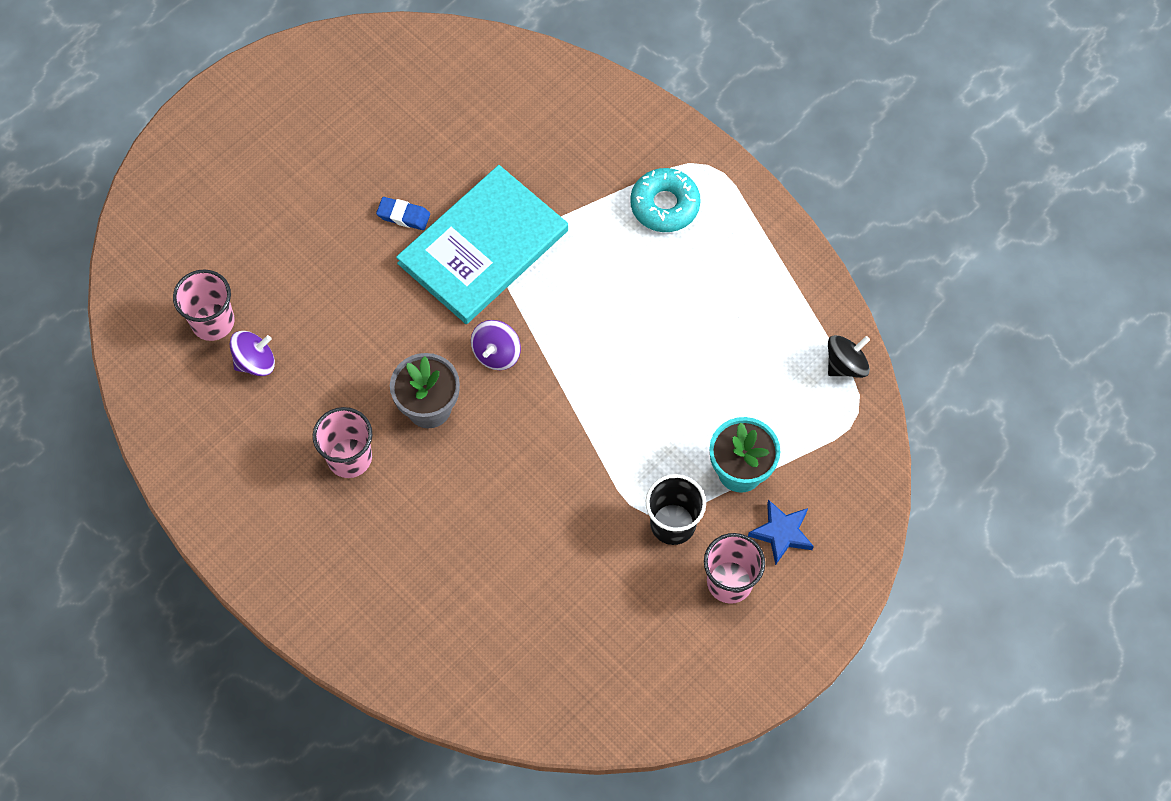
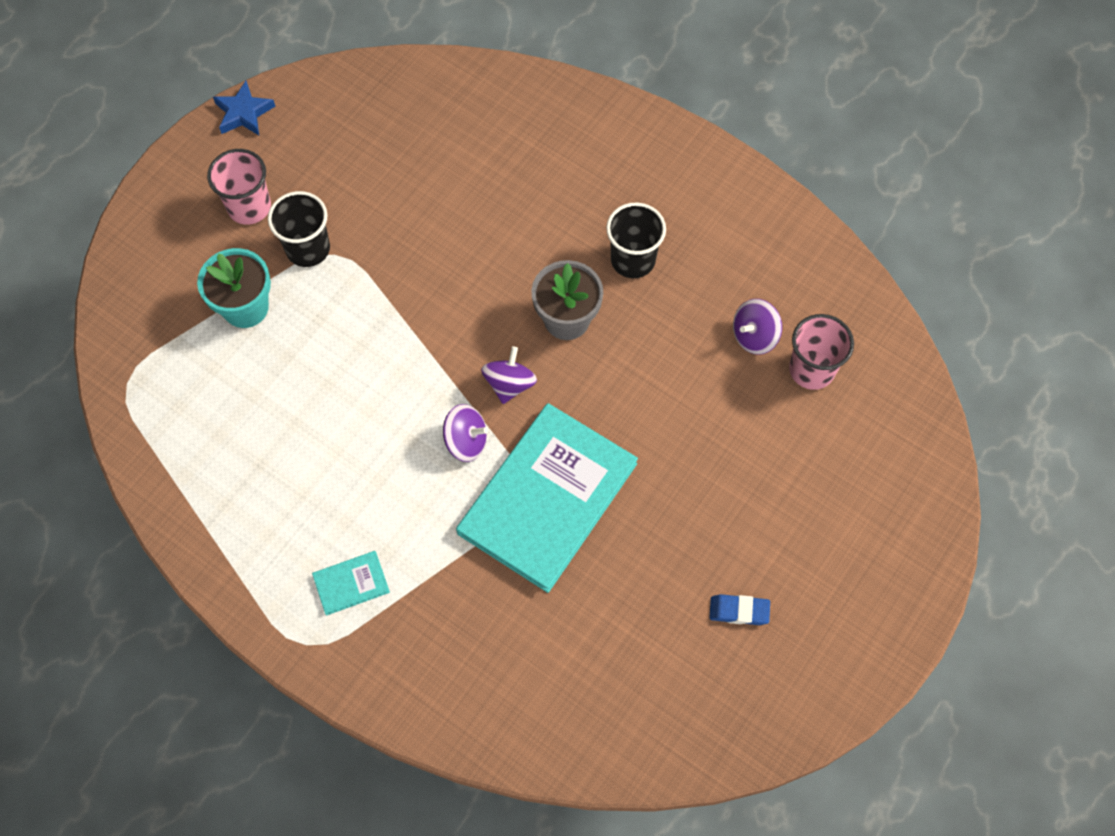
camera: 170 degrees right, 0 degrees up
pink cup [313,407,372,478] -> black cup [606,202,666,278]
blue eraser [376,197,430,230] -> blue eraser moved to [710,594,770,625]
turquoise donut [630,168,701,232] -> turquoise book [312,551,390,616]
blue star [748,499,814,565] -> blue star moved to [213,81,275,135]
black spinning top [828,335,870,378] -> none
none -> purple spinning top [443,404,488,462]

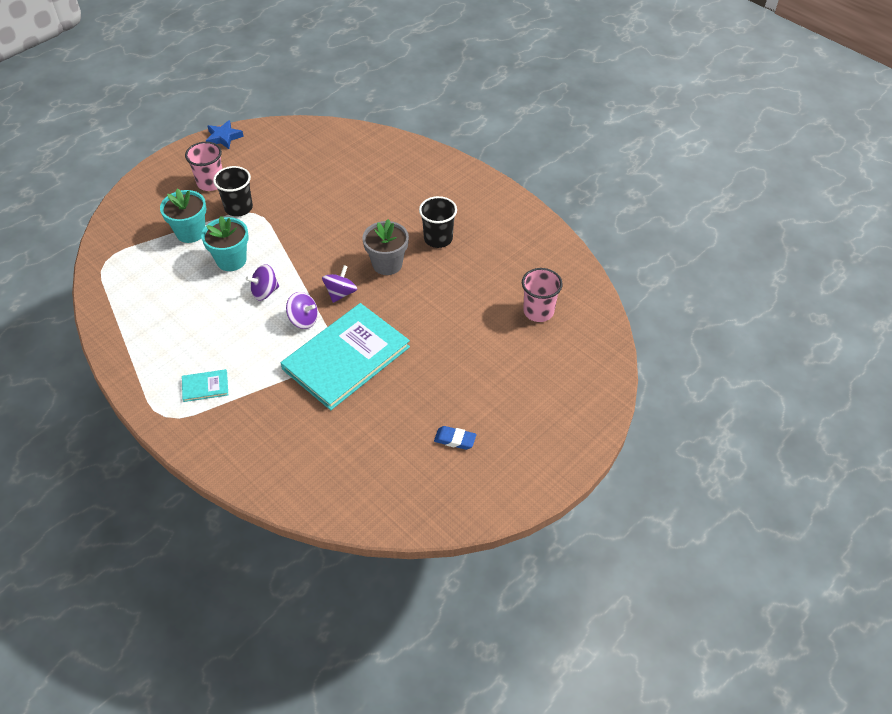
camera: 10 degrees right, 15 degrees down
purple spinning top [733,299,782,355] -> purple spinning top moved to [246,264,279,301]
none -> turquoise flower pot [201,216,249,271]

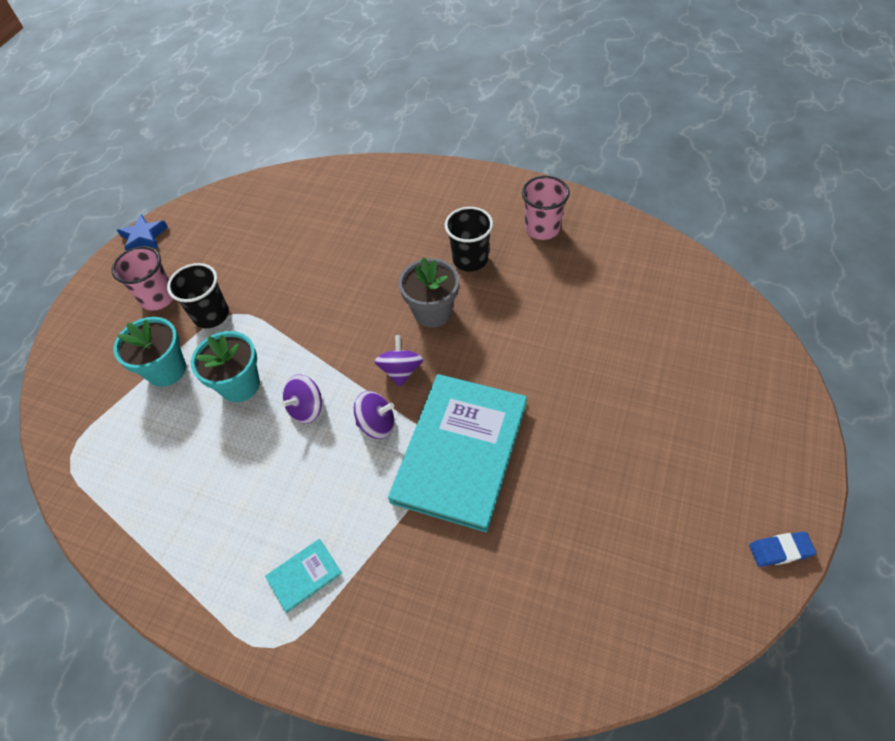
camera: 20 degrees left, 5 degrees up
blue eraser [434,426,476,450] -> blue eraser moved to [749,531,816,567]
pink cup [522,268,563,322] -> pink cup moved to [522,176,569,240]

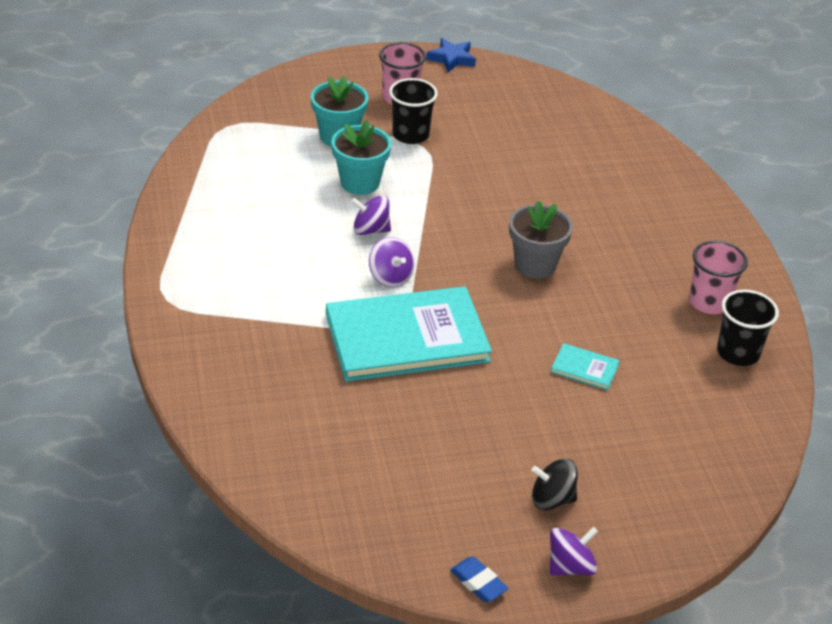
camera: 50 degrees right, 15 degrees down
turquoise book [265,539,342,613] -> turquoise book moved to [551,343,620,390]
purple spinning top [374,335,423,387] -> purple spinning top moved to [550,527,598,575]
black cup [445,207,493,272] -> black cup moved to [717,290,779,366]
none -> black spinning top [532,459,578,510]

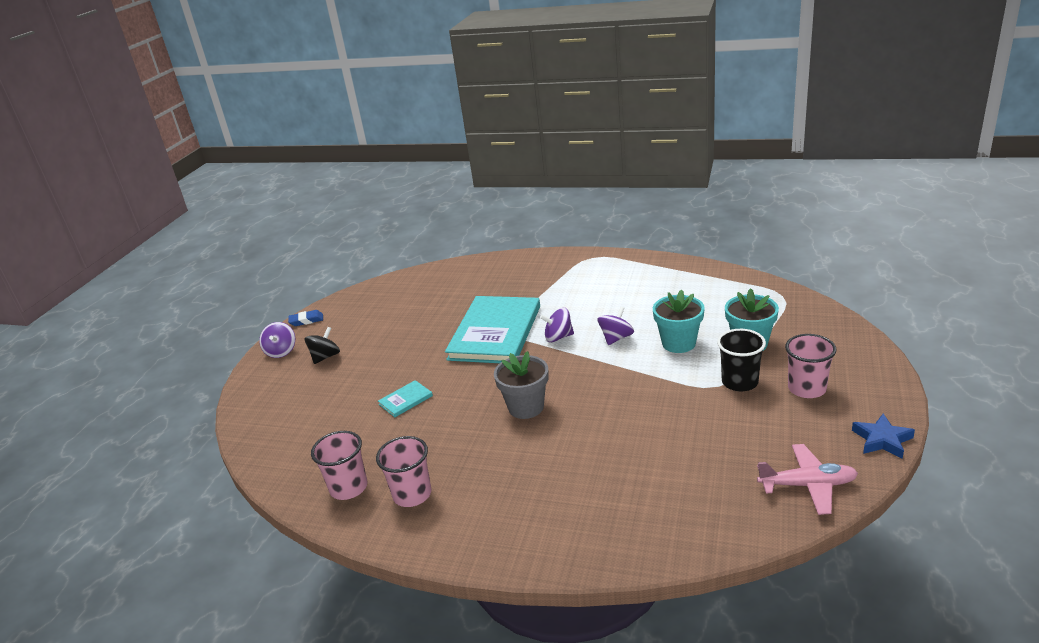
camera: 125 degrees right, 10 degrees down
black cup [717,290,779,366] -> pink cup [311,431,367,500]
none -> pink plane [757,444,858,515]

